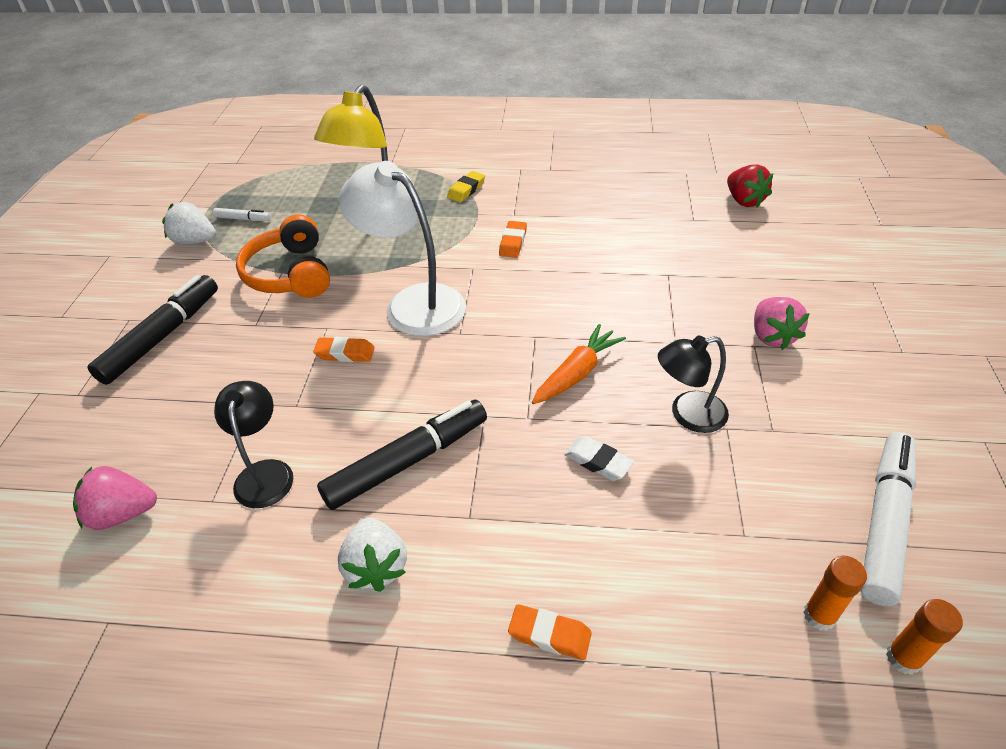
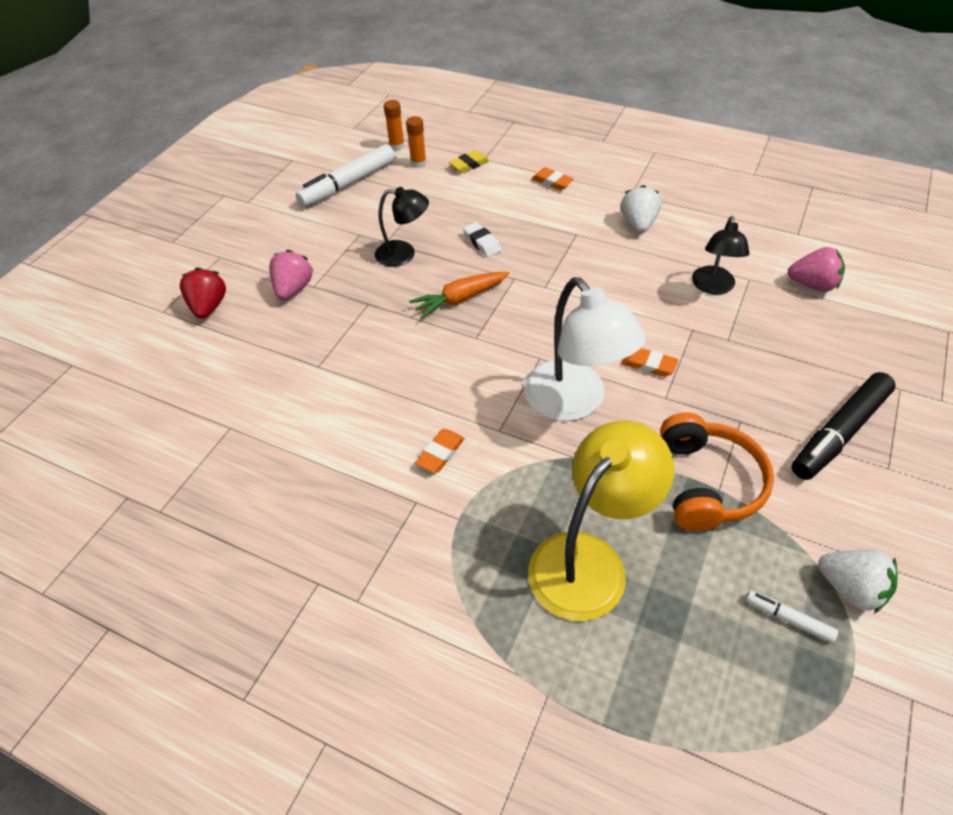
camera: 160 degrees left, 5 degrees up
black marker [317,400,487,510] -> none
yellow eraser [447,171,485,202] -> yellow eraser moved to [449,150,490,173]
red strawberry [727,164,773,207] -> red strawberry moved to [180,267,226,319]

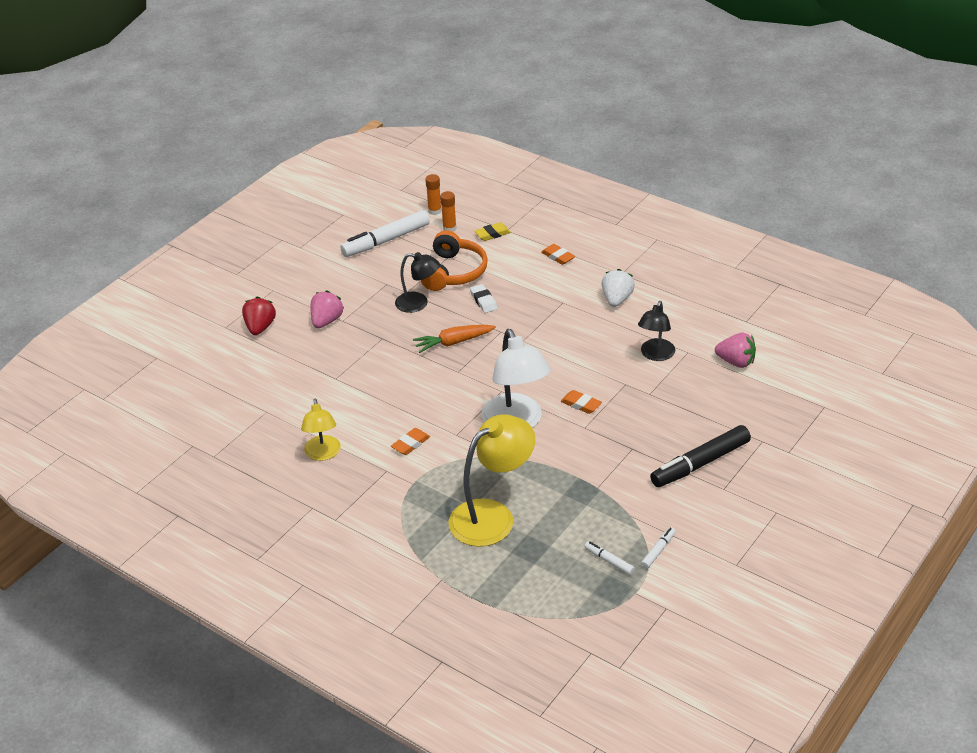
camera: 10 degrees right, 10 degrees down
orange headphones [660,412,774,531] -> orange headphones moved to [421,230,488,291]
white strawberry [818,549,898,614] -> white marker [641,527,676,569]
none -> yellow lamp [301,399,341,461]

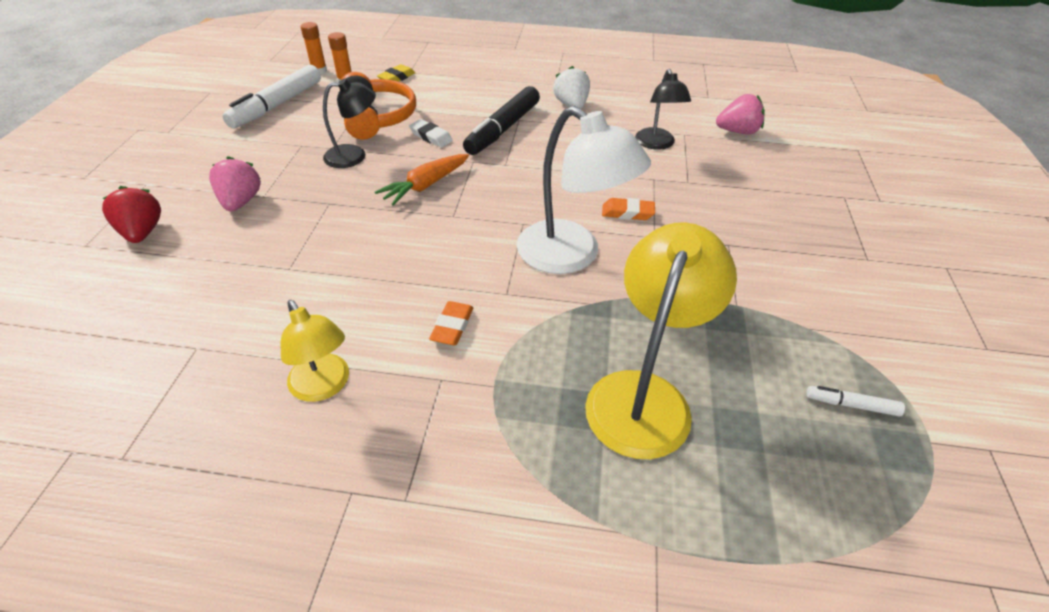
camera: 30 degrees left, 5 degrees up
orange eraser [541,244,575,265] -> none
white marker [641,527,676,569] -> none
black marker [650,425,751,487] -> black marker moved to [463,86,540,155]

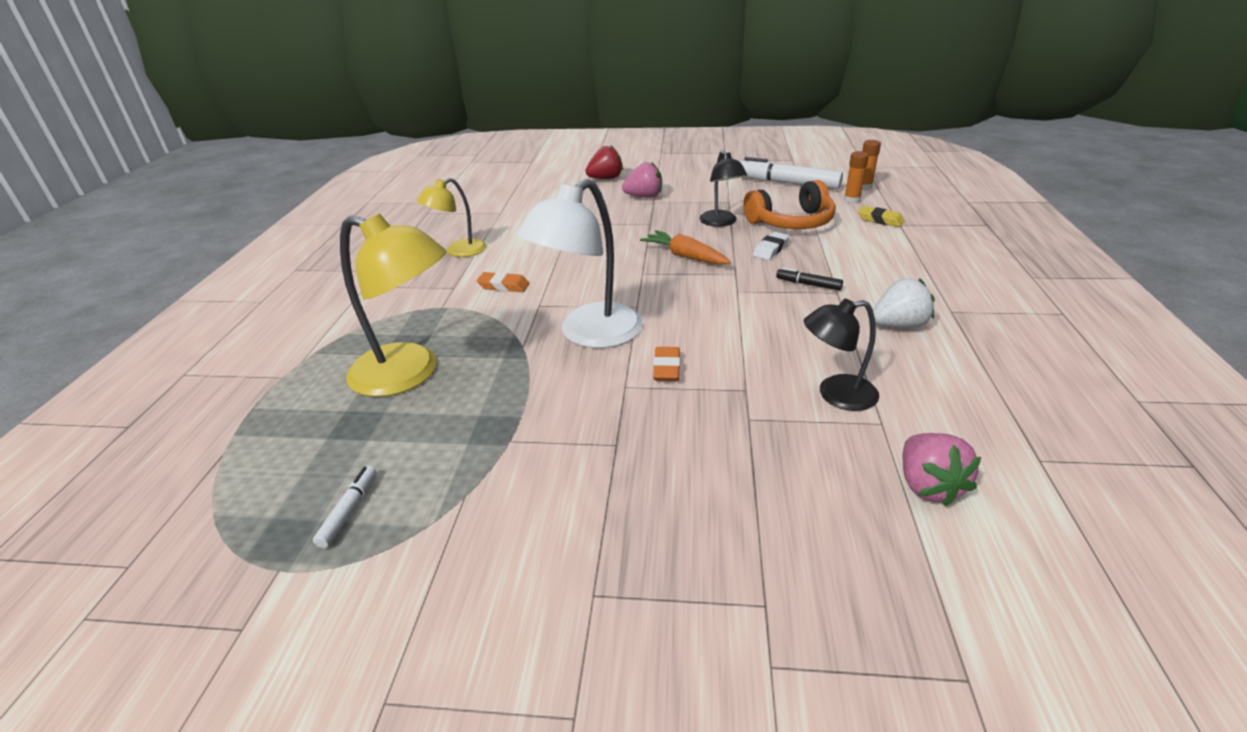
camera: 90 degrees right, 10 degrees down
black marker [463,86,540,155] -> black marker [776,268,843,291], size x0.46

